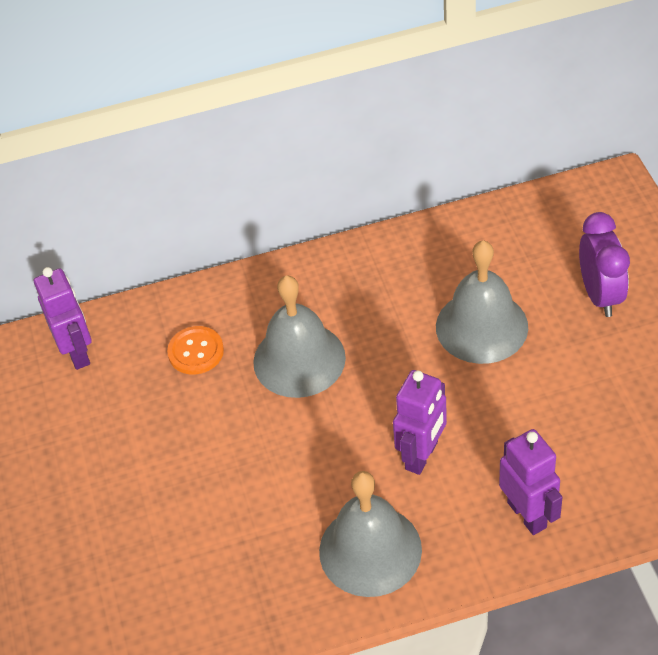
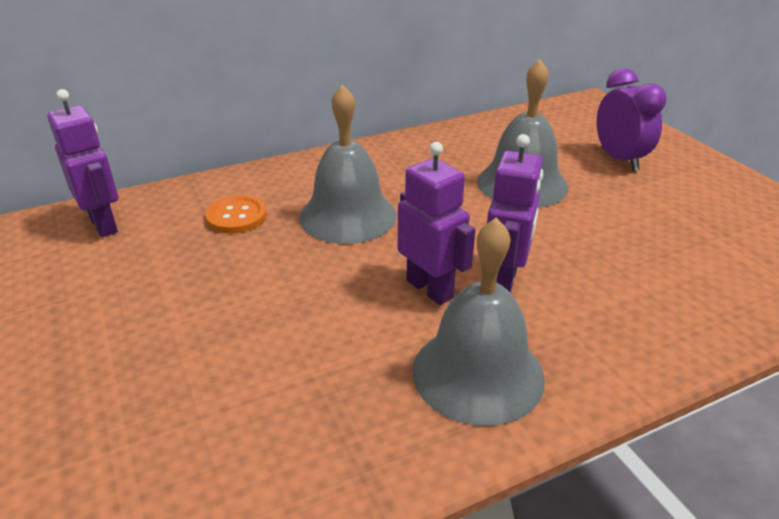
camera: 15 degrees left, 15 degrees down
purple robot [499,429,563,535] -> purple robot moved to [398,142,476,305]

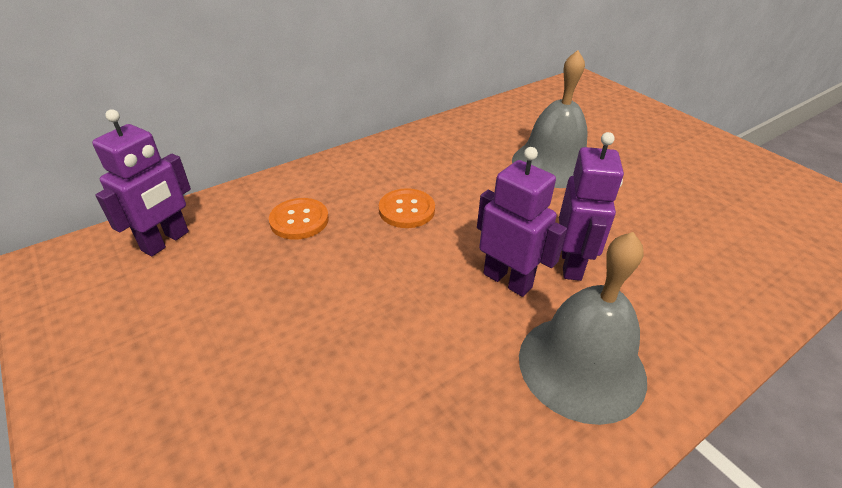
camera: 10 degrees left, 5 degrees up
purple robot [47,89,118,237] -> purple robot turned 75 degrees clockwise [92,109,191,256]
grey bell [300,84,397,244] -> orange button [379,188,435,228]
purple clock [597,68,667,171] -> none

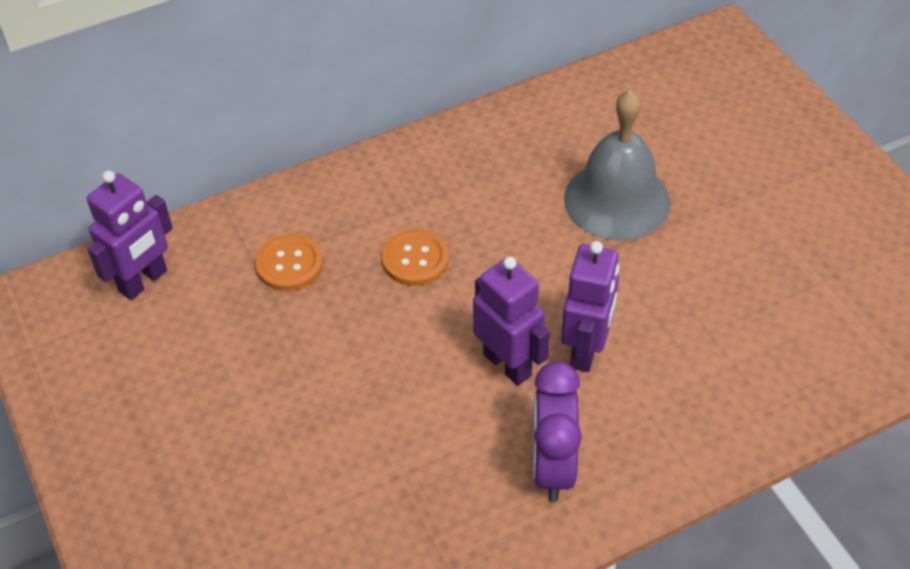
camera: 10 degrees right, 10 degrees up
grey bell [519,232,647,425] -> purple clock [533,361,582,502]

